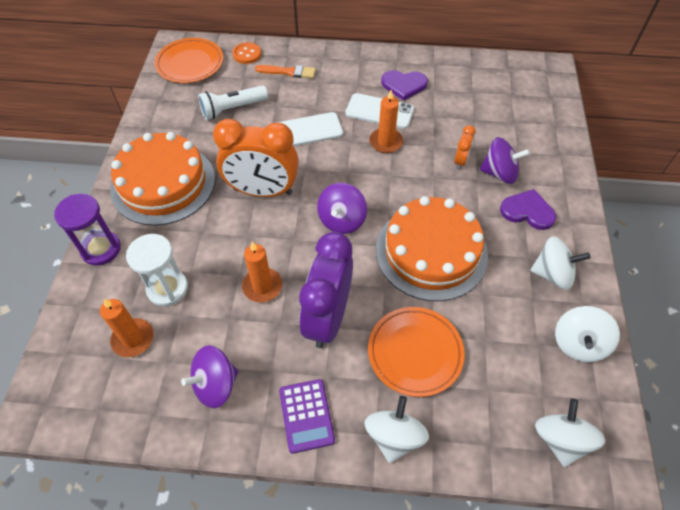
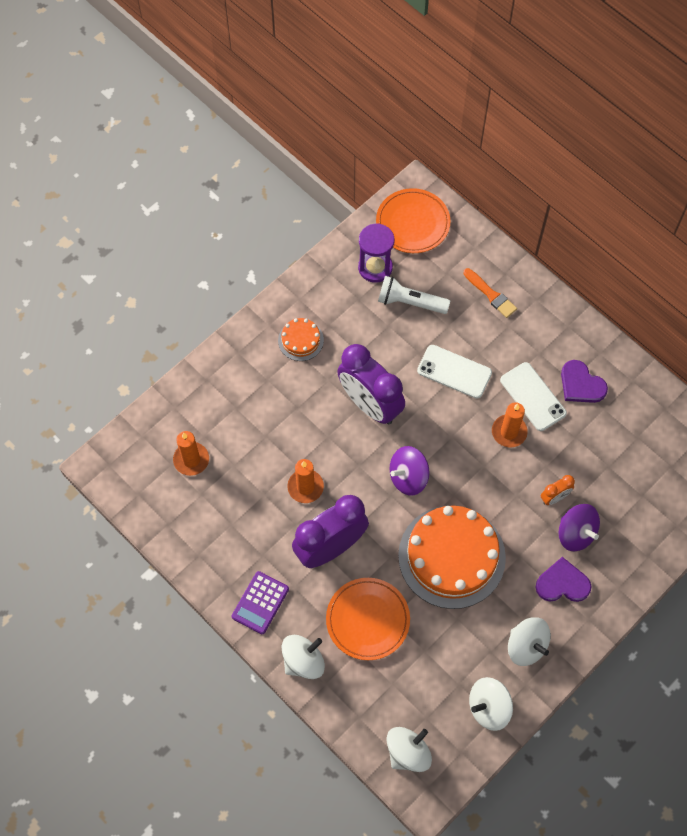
camera: 40 degrees right, 10 degrees up
purple hourglass [54,194,121,266] -> purple hourglass moved to [358,223,395,283]
orange cake [110,132,215,226] -> orange cake [278,318,324,361], size x0.46
white hourglass [126,234,188,306] -> none
purple spinning top [181,345,238,408] -> none
orange clock [213,119,299,197] -> purple clock [337,344,405,425]
orange button [232,42,261,64] -> none
purple heart [500,189,556,230] -> purple heart turned 60 degrees counterclockwise [536,557,591,602]

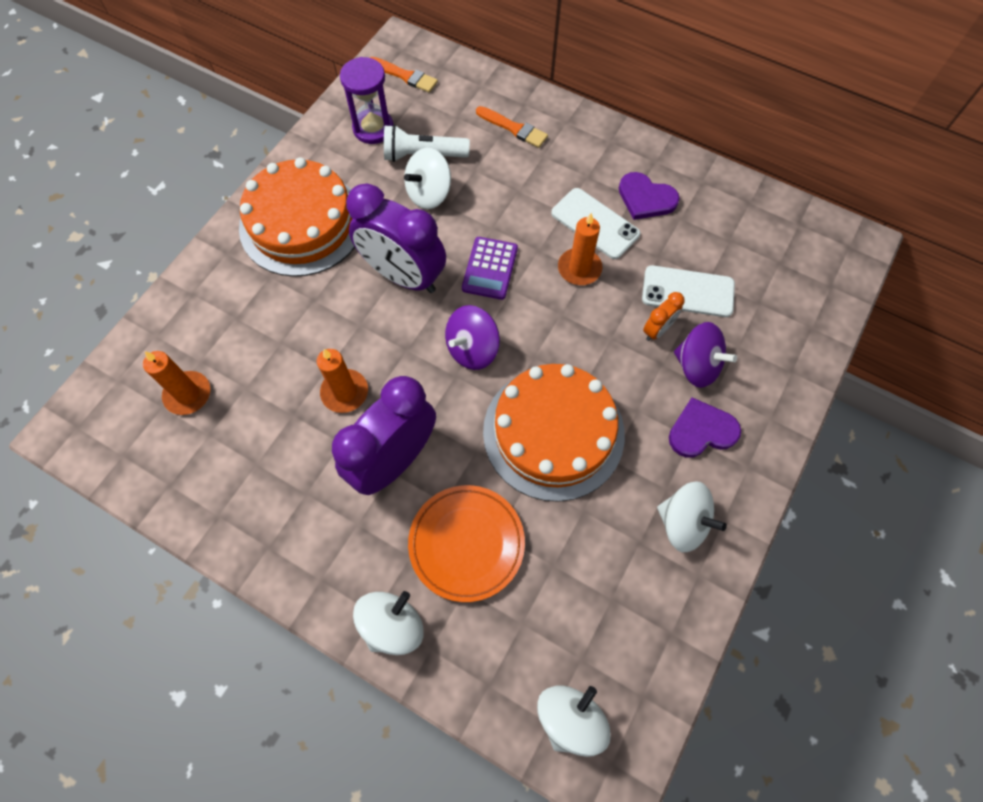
camera: 15 degrees left, 0 degrees up
purple calculator [232,571,289,634] -> purple calculator moved to [462,237,518,300]
orange cake [278,318,324,361] -> orange cake [239,157,355,277], size x2.19
orange plate [376,188,450,253] -> orange brush [370,57,438,93]
white phone [417,345,492,399] -> white phone moved to [642,265,735,317]
white spinning top [469,677,513,731] -> white spinning top moved to [404,148,451,209]

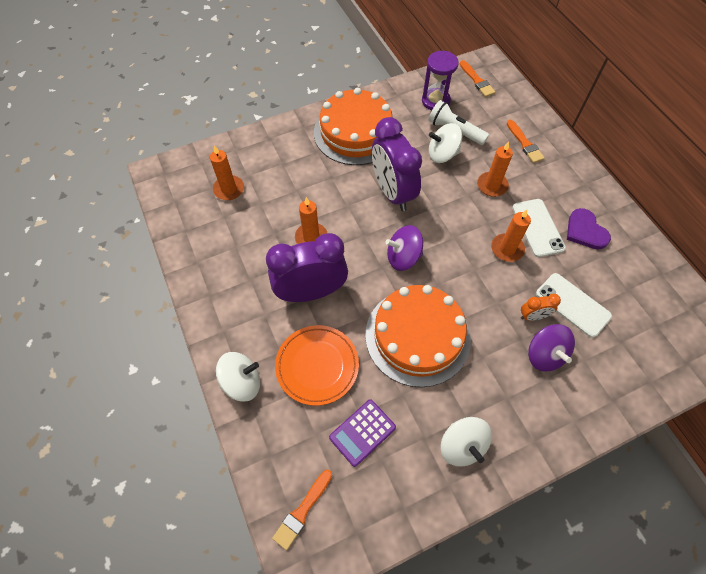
camera: 35 degrees right, 5 degrees down
purple calculator [462,237,518,300] -> purple calculator moved to [329,399,396,467]
white spinning top [537,685,611,757] -> orange brush [272,470,332,550]
purple heart [669,397,741,458] -> none
none -> orange candle [477,142,513,197]

